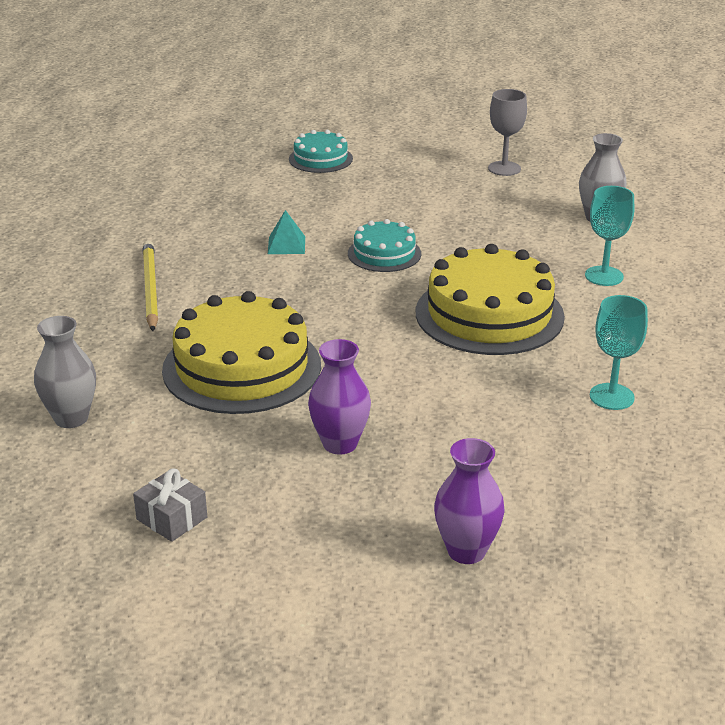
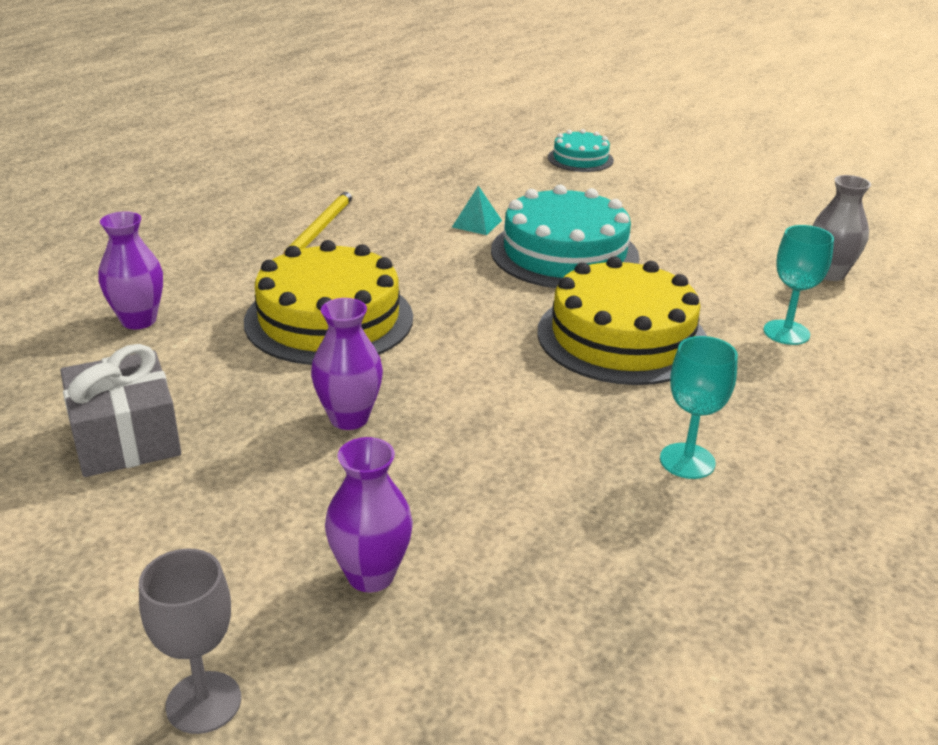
camera: 25 degrees right, 0 degrees up
grey vase [34,316,96,428] -> purple vase [98,211,163,329]
grey gift [133,469,207,542] -> grey gift [60,344,181,477], size x1.76
turquoise cake [348,219,421,272] -> turquoise cake [491,185,640,288], size x1.86
grey goblet [488,89,527,176] -> grey goblet moved to [139,548,241,734]

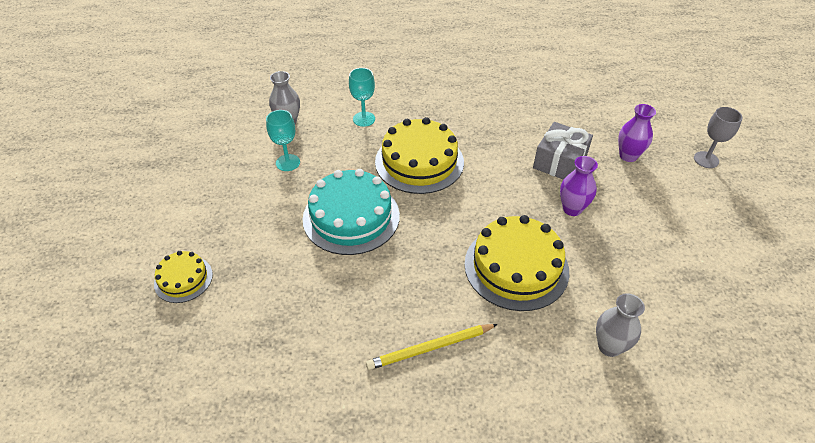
camera: 125 degrees left, 15 degrees up
grey gift [60,344,181,477] -> grey gift moved to [533,122,593,180]
purple vase [98,211,163,329] -> grey vase [596,293,645,357]
turquoise pyramid [452,186,502,235] -> none
turquoise cake [548,129,614,172] -> yellow cake [154,251,213,303]
turquoise goblet [660,336,738,479] -> turquoise goblet moved to [266,110,300,171]

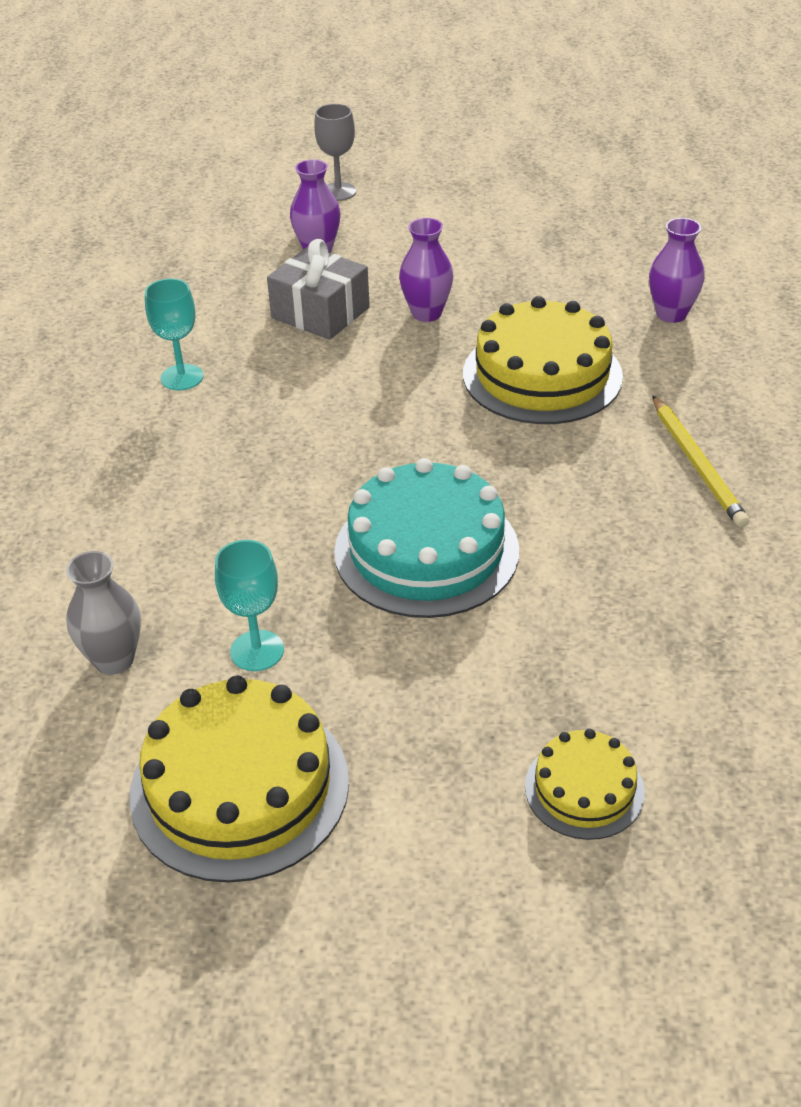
camera: 85 degrees left, 5 degrees down
turquoise goblet [349,68,375,127] -> turquoise goblet moved to [145,278,203,390]
yellow cake [375,117,464,194] -> yellow cake moved to [129,675,349,883]
grey vase [596,293,645,357] -> purple vase [649,218,705,323]

